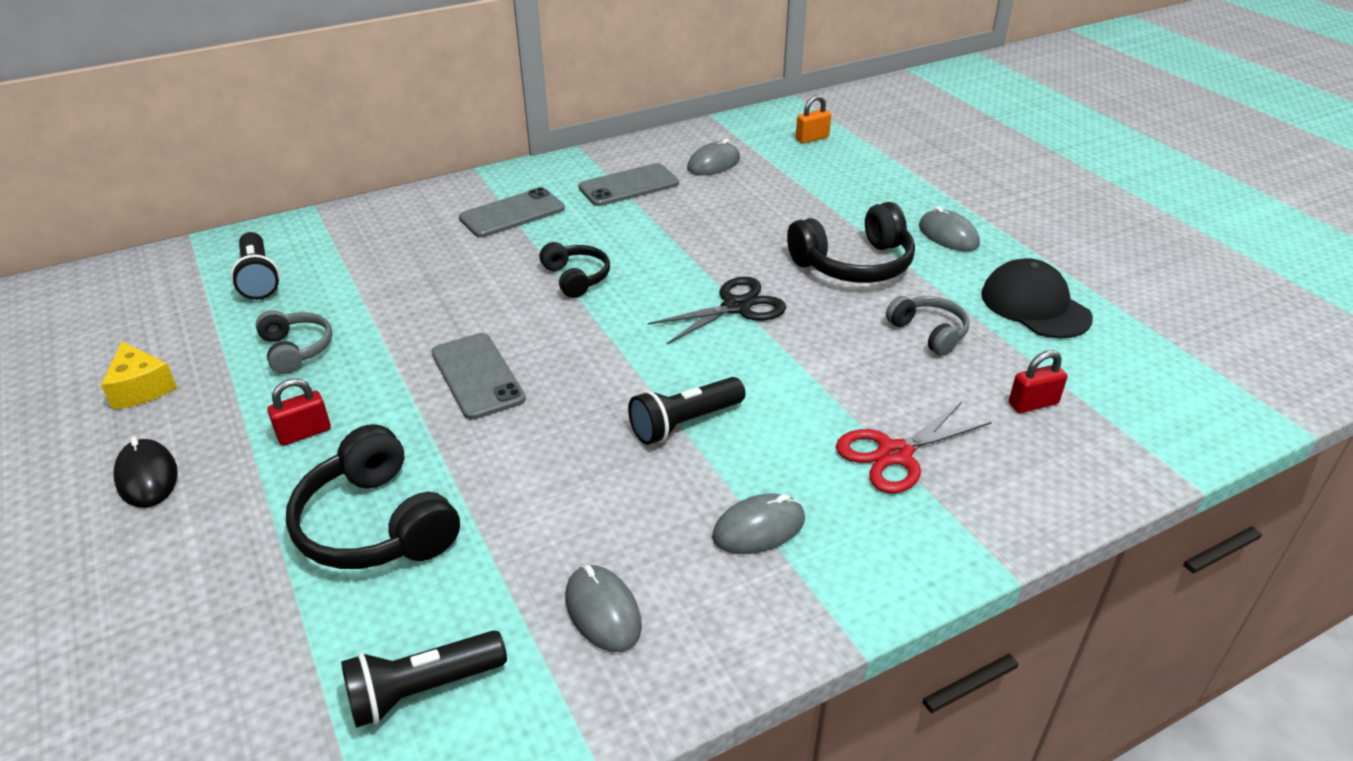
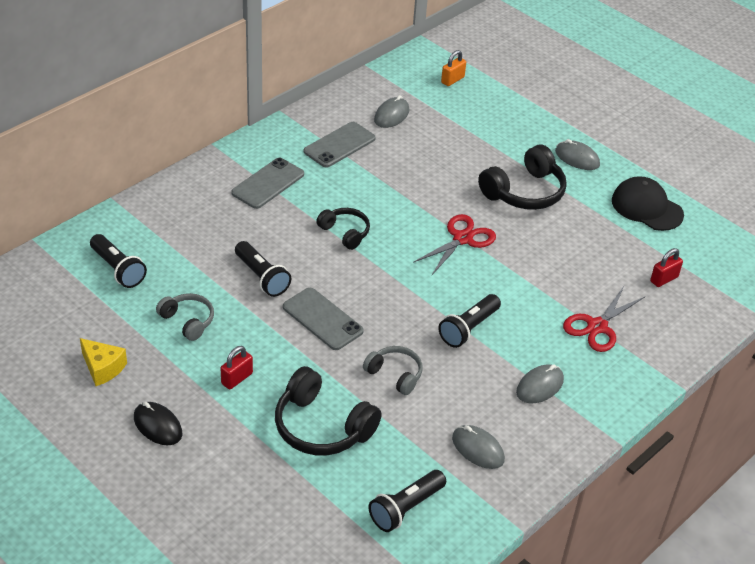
camera: 20 degrees left, 5 degrees up
black scissors [648,277,786,345] -> red scissors [413,214,496,275]
grey headphones [886,296,969,356] -> grey headphones moved to [363,346,423,395]
none -> black flashlight [235,241,291,297]

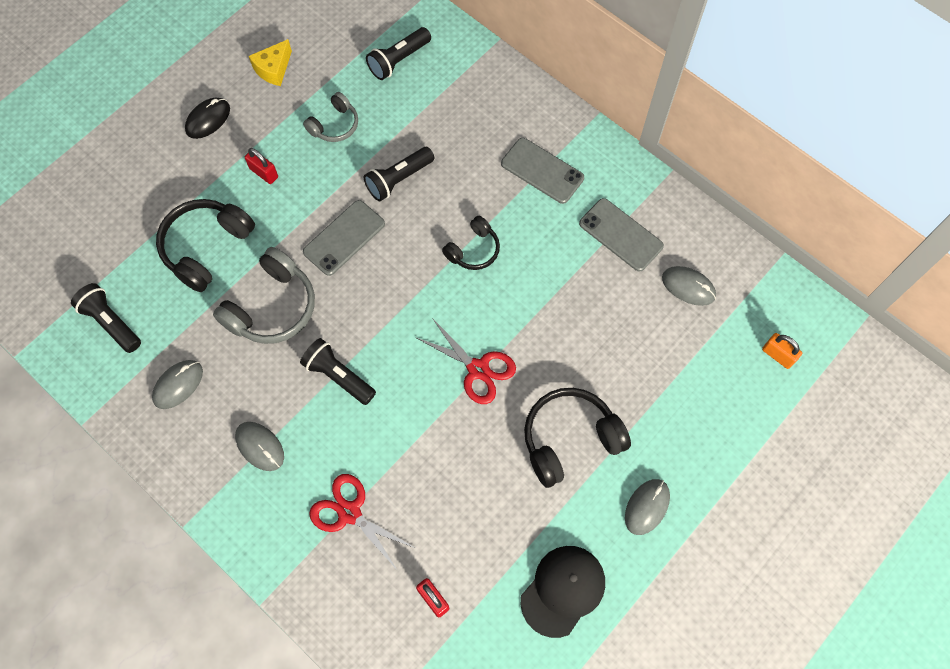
camera: 90 degrees right, 25 degrees up
grey headphones [363,346,423,395] -> grey headphones [213,247,315,344], size x1.70
black headphones [478,145,567,210] -> black headphones turned 105 degrees clockwise [524,388,631,488]

